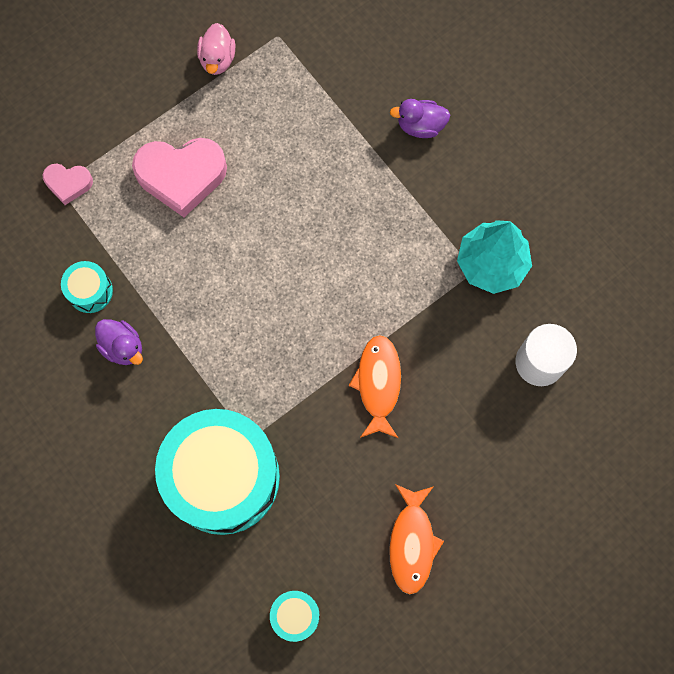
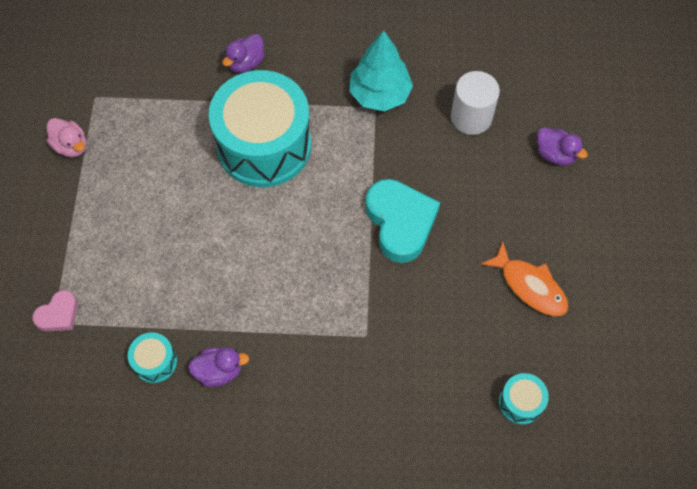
camera: 50 degrees left, 10 degrees down
pink heart [132,138,227,217] -> none
turquoise drum [155,409,280,535] -> turquoise drum moved to [209,70,311,187]
orange fish [349,335,401,438] -> turquoise heart [366,179,440,263]
none -> purple duck [537,127,588,166]

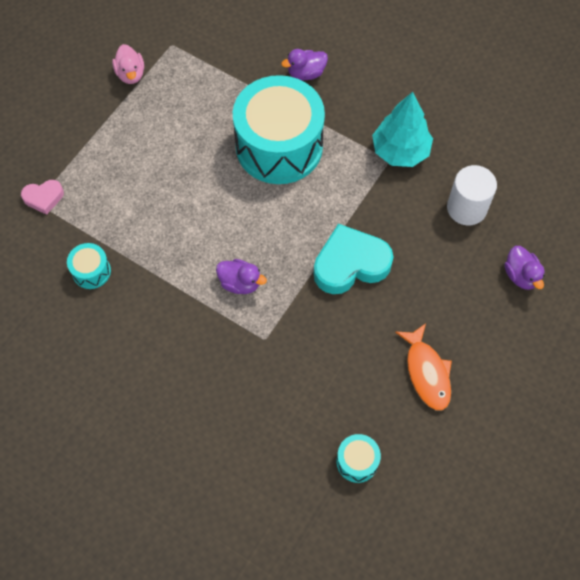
camera: 30 degrees right, 0 degrees up
purple duck [188,348,249,387] -> purple duck moved to [216,259,267,294]
turquoise heart [366,179,440,263] -> turquoise heart turned 120 degrees counterclockwise [314,224,393,294]

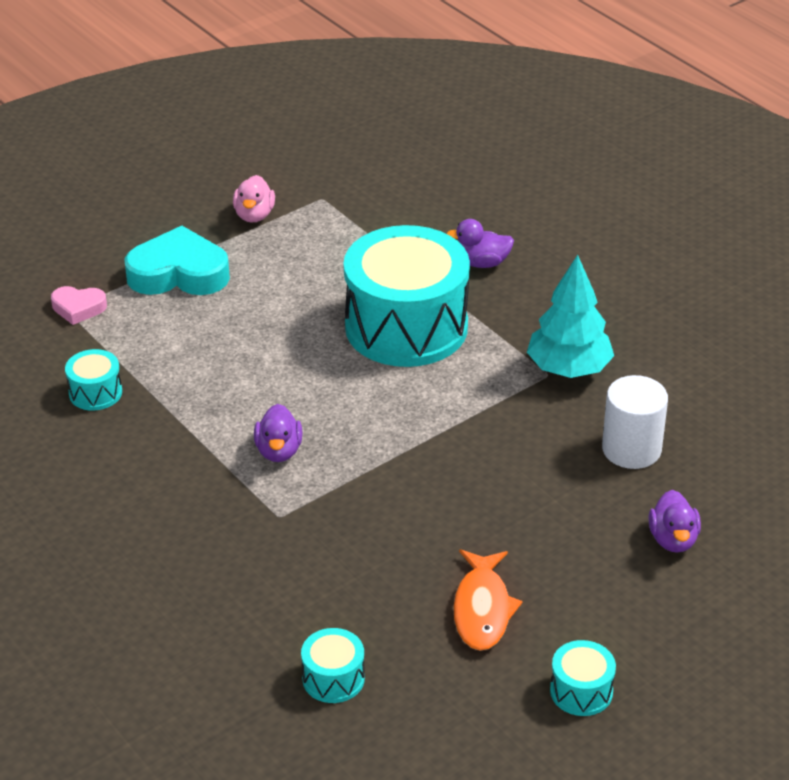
camera: 20 degrees right, 25 degrees down
purple duck [216,259,267,294] -> purple duck turned 45 degrees clockwise [254,404,303,462]
turquoise heart [314,224,393,294] -> turquoise heart moved to [124,226,230,295]
none -> turquoise drum [550,640,616,716]

